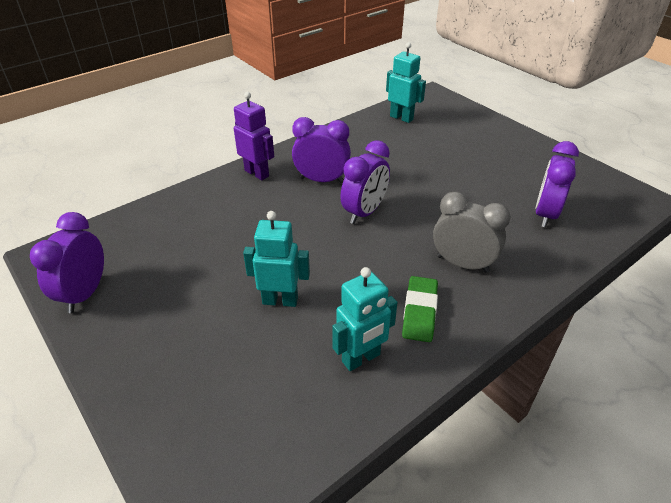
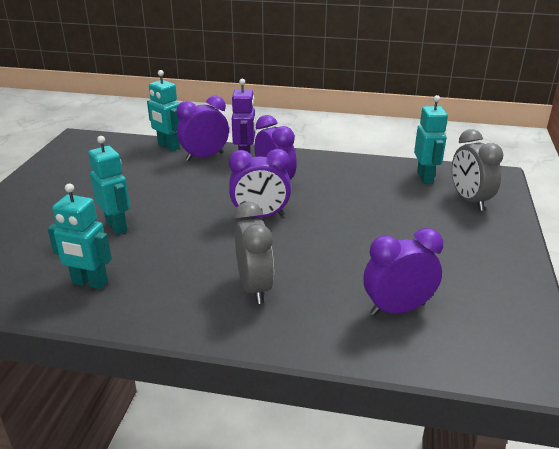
camera: 50 degrees right, 10 degrees down
purple clock [30,212,104,313] -> purple clock moved to [176,96,229,161]
green eraser [402,276,438,342] -> none
none -> turquoise robot [147,70,180,151]
none -> grey clock [452,129,503,211]

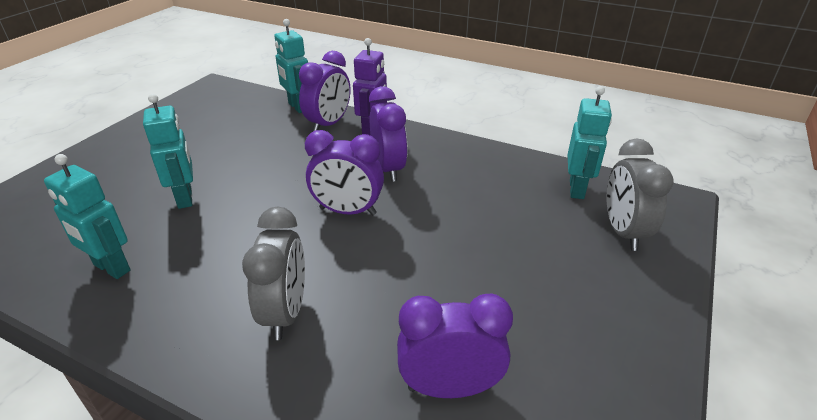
camera: 15 degrees right, 5 degrees up
purple clock [176,96,229,161] -> purple clock turned 135 degrees clockwise [299,51,350,131]

